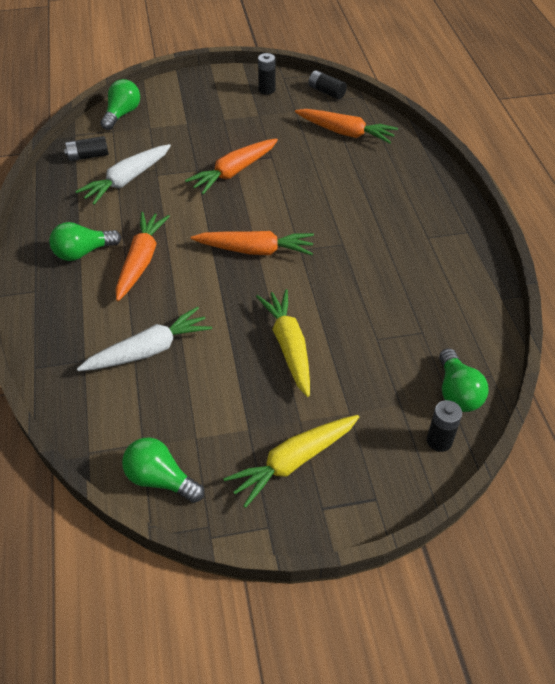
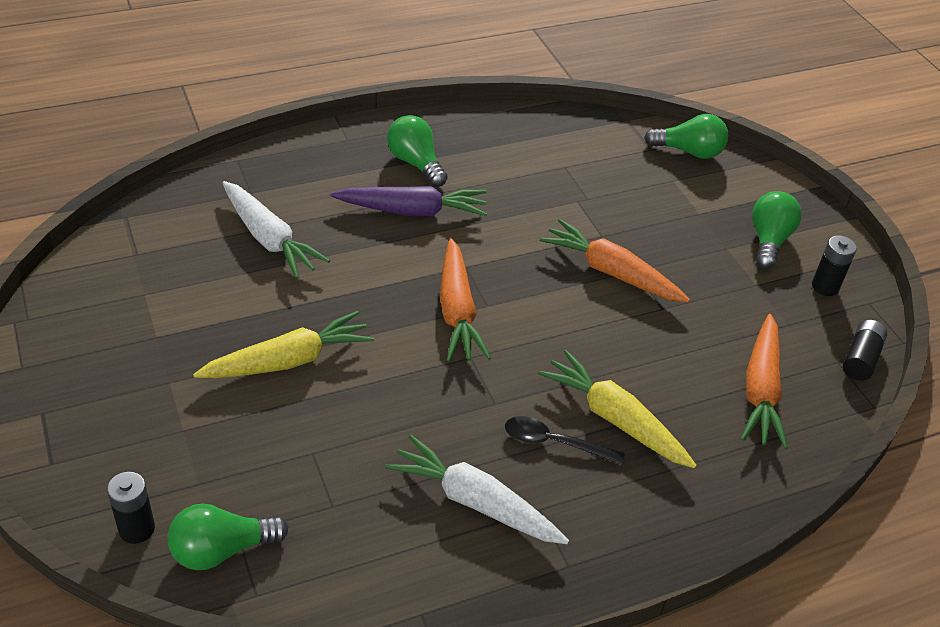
camera: 75 degrees right, 5 degrees down
black battery [64,136,109,161] -> none
white carrot [75,144,171,205] -> white carrot moved to [385,434,569,544]
orange carrot [116,212,170,301] -> purple carrot [330,186,487,217]
green light bulb [122,437,204,503] -> green light bulb moved to [752,191,802,269]
yellow carrot [223,415,359,508] -> yellow carrot moved to [538,350,697,468]
none -> black spoon [505,416,625,465]

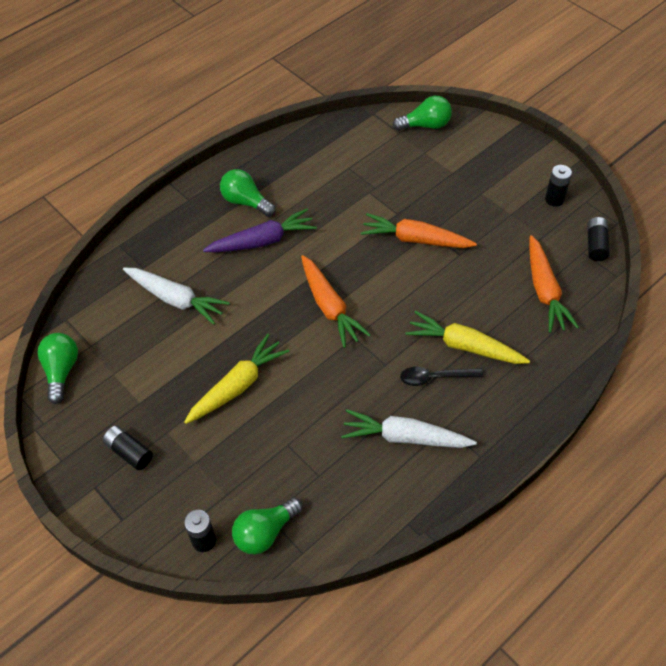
camera: 15 degrees left, 10 degrees up
green light bulb [752,191,802,269] -> green light bulb moved to [37,333,78,404]
none -> black battery [103,425,153,470]

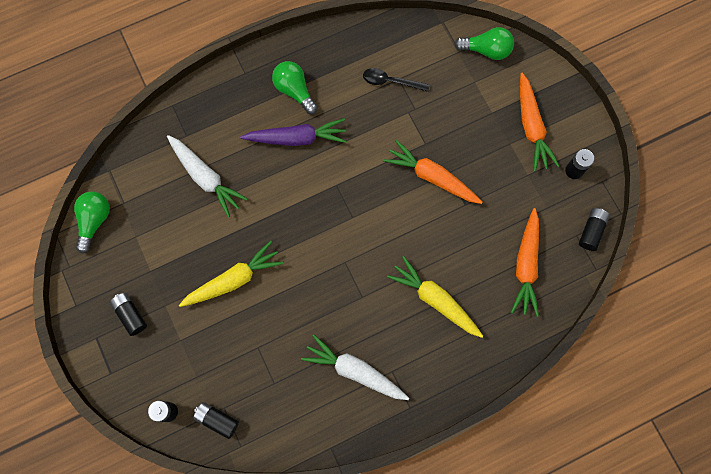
camera: 15 degrees right, 20 degrees up
green light bulb [232,497,302,555] -> black battery [193,402,239,439]
orange carrot [301,255,371,348] -> orange carrot moved to [520,73,560,172]
black spoon [400,367,483,386] -> black spoon moved to [363,68,430,92]

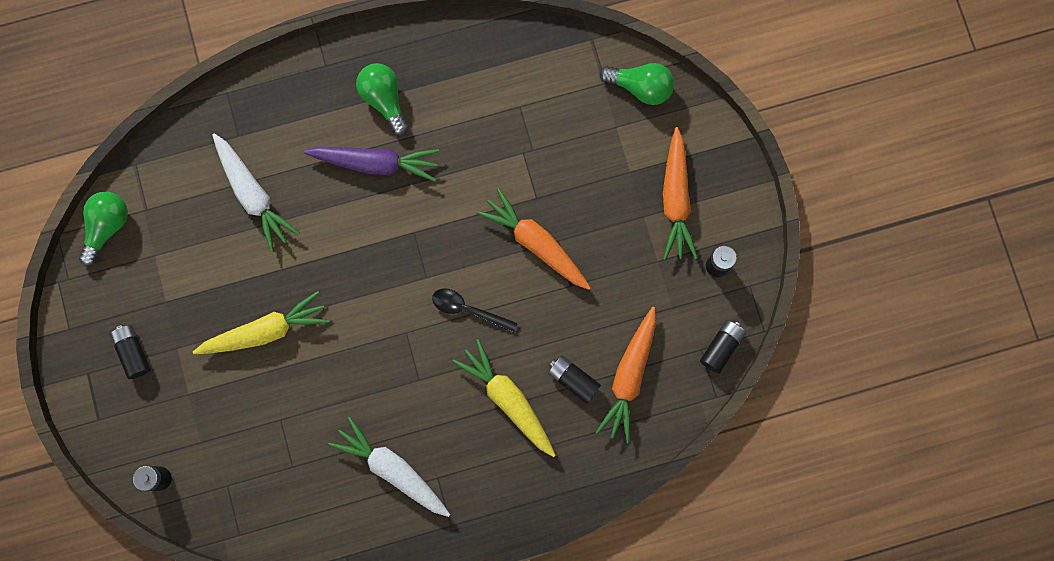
camera: 10 degrees right, 5 degrees up
black battery [193,402,239,439] -> black battery moved to [548,355,601,404]
black spoon [363,68,430,92] -> black spoon moved to [432,289,518,333]

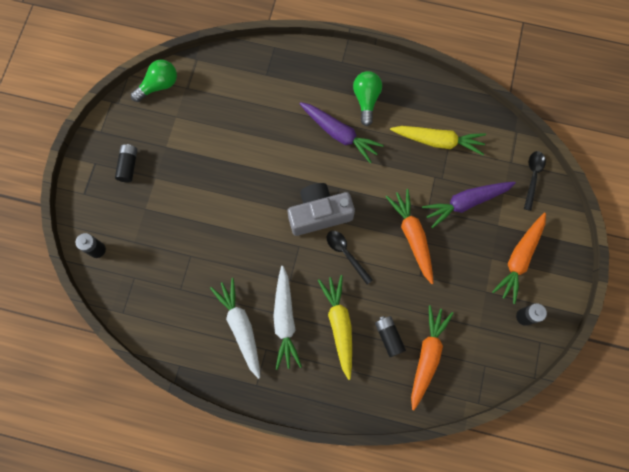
camera: 30 degrees right, 5 degrees down
yellow carrot [193,291,329,354] -> yellow carrot moved to [390,126,486,155]
white carrot [212,133,299,252] -> white carrot moved to [273,266,302,370]
orange carrot [596,307,656,443] -> orange carrot turned 150 degrees clockwise [411,305,454,410]
green light bulb [599,63,674,105] -> black spoon [524,151,546,211]
black battery [700,320,746,374] -> none
none -> grey camera [288,183,355,236]
none -> purple carrot [422,182,516,228]

